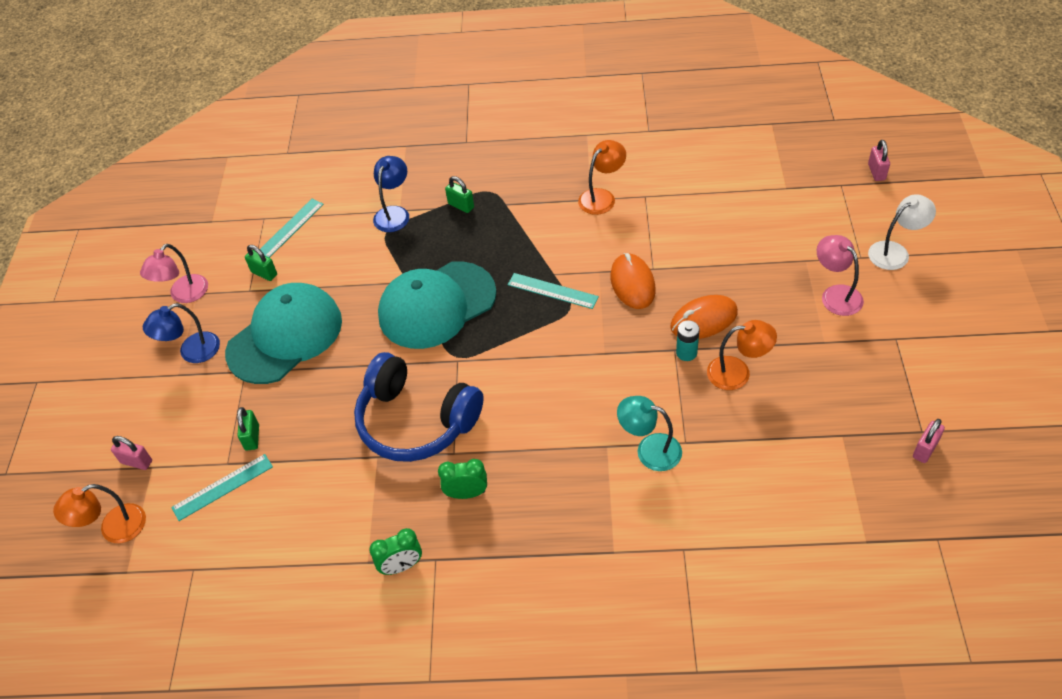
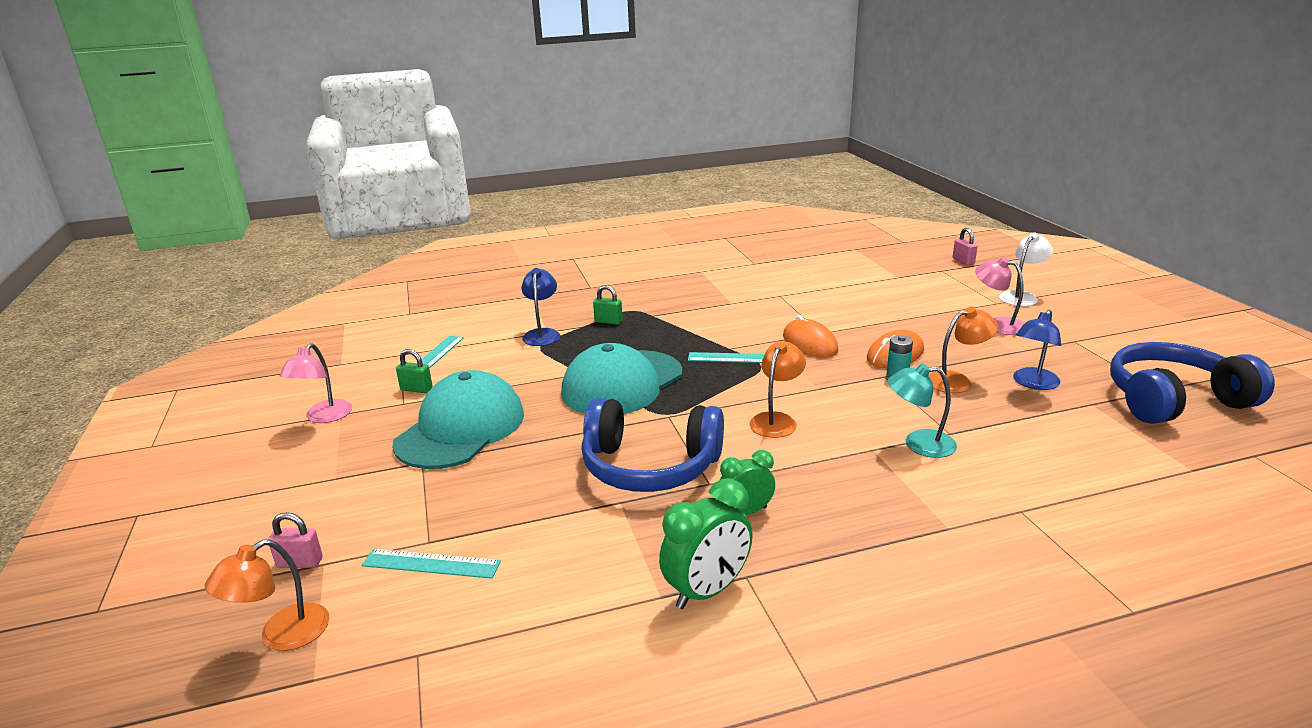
camera: 20 degrees left, 25 degrees down
blue lamp [143,303,220,363] -> blue lamp moved to [1013,310,1061,390]
turquoise ruler [171,454,273,521] -> turquoise ruler turned 60 degrees clockwise [362,549,501,579]
green padlock [237,407,259,451] -> none
green clock [369,528,422,575] -> green clock [659,478,753,609], size x1.54
orange lamp [578,140,626,215] -> orange lamp moved to [750,341,806,438]
pink padlock [913,419,945,463] -> blue headphones [1110,342,1275,424]

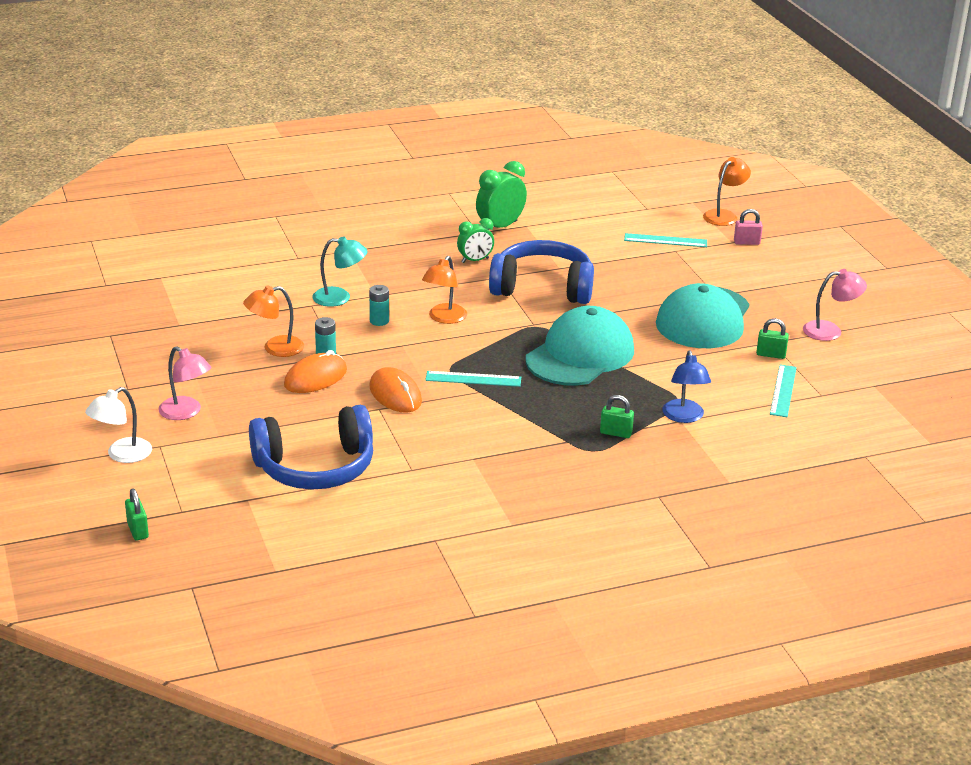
camera: 175 degrees right, 5 degrees up
pink lamp [280,343,352,423] -> pink lamp turned 75 degrees clockwise [803,269,867,341]
pink padlock [953,228,978,265] -> green padlock [125,488,149,540]
blue lamp [1013,310,1061,390] -> none
blue headphones [1110,342,1275,424] -> blue headphones moved to [249,405,373,489]
none -> turquoise battery [369,285,389,326]

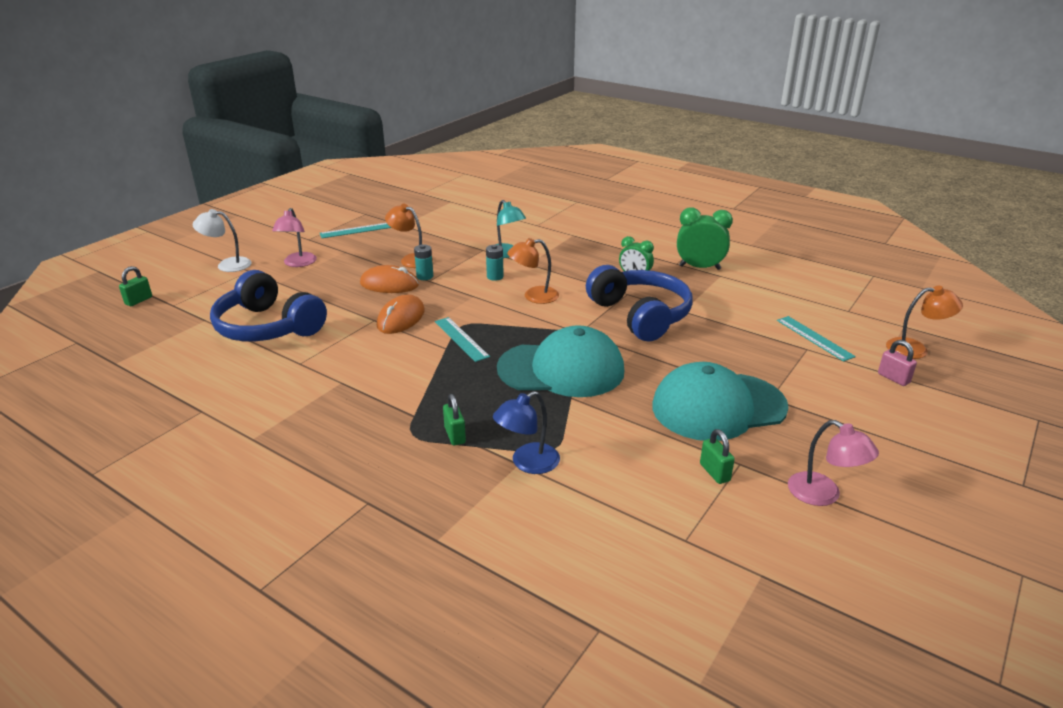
camera: 55 degrees right, 0 degrees up
turquoise ruler [770,364,797,417] -> turquoise ruler moved to [320,223,391,238]

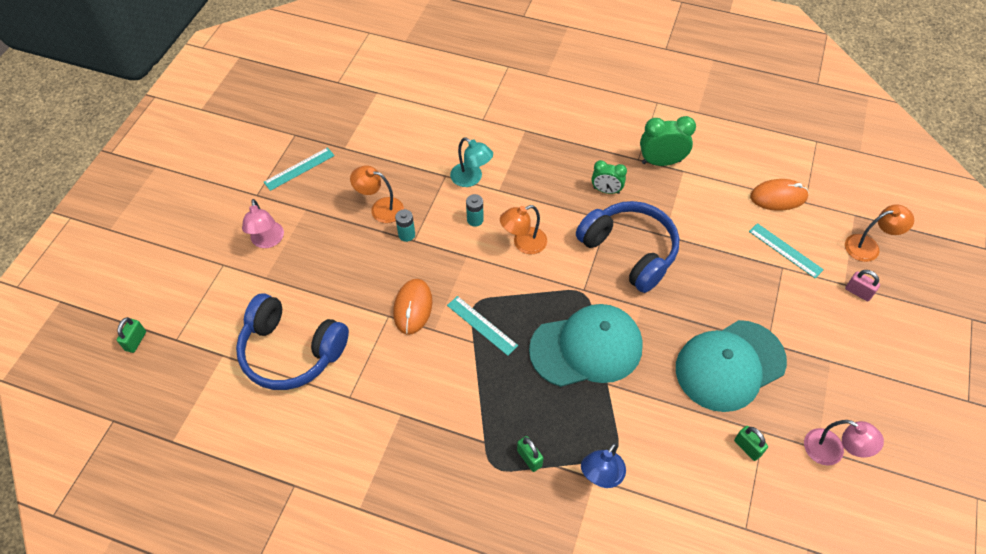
camera: 15 degrees left, 25 degrees up
white lamp [193,209,252,272] -> none
orange mouse [360,265,419,293] -> orange mouse moved to [750,179,809,211]

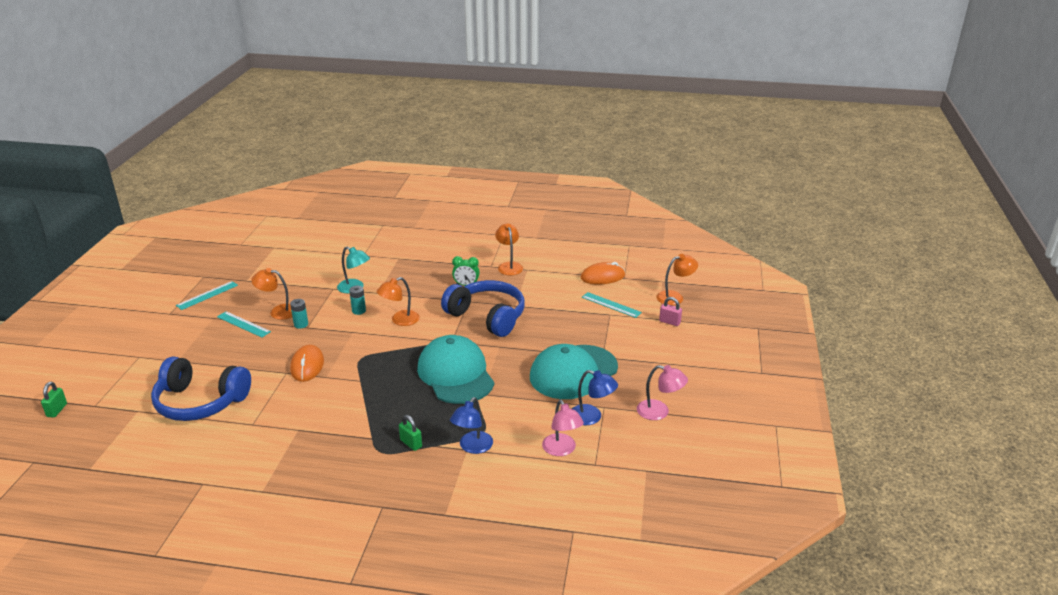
camera: 10 degrees left, 25 degrees down
pink lamp [242,199,284,248] -> pink lamp moved to [542,400,584,456]
turquoise ruler [447,296,518,356] -> turquoise ruler moved to [217,311,271,337]
turquoise cap [529,304,643,387] -> turquoise cap turned 90 degrees counterclockwise [417,335,494,404]
green clock [640,116,696,166] -> orange lamp [495,223,523,275]
green padlock [734,426,768,461] -> blue lamp [572,370,618,425]

